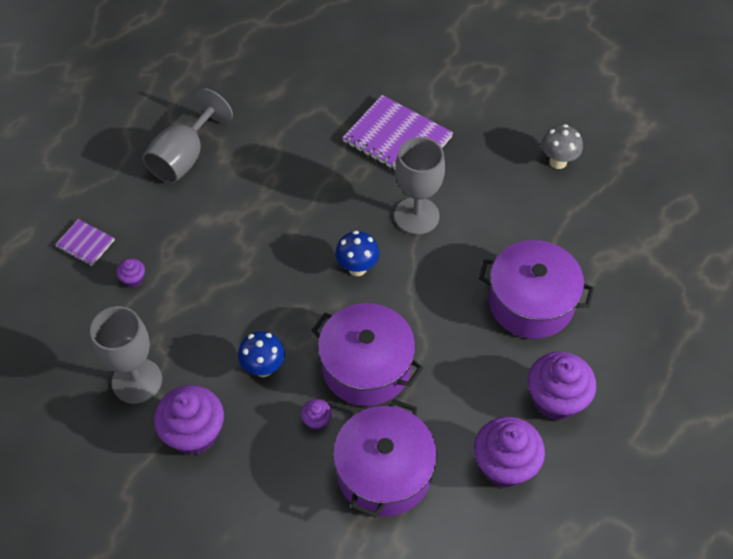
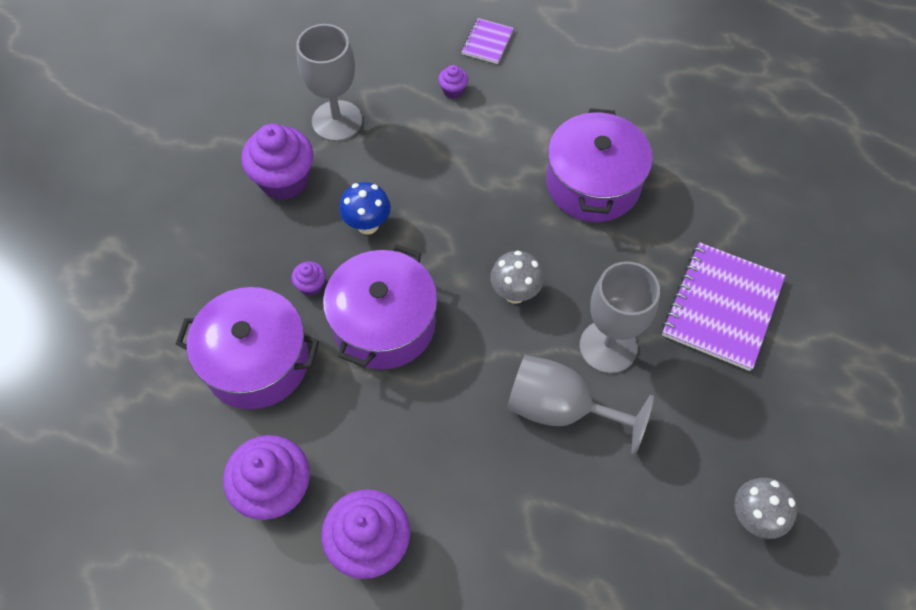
camera: 80 degrees right, 5 degrees up
grey goblet [143,88,233,183] -> grey goblet moved to [507,355,654,455]
blue mushroom [335,231,380,276] -> grey mushroom [490,251,544,304]
purple pot [478,240,594,339] -> purple pot moved to [546,108,653,222]

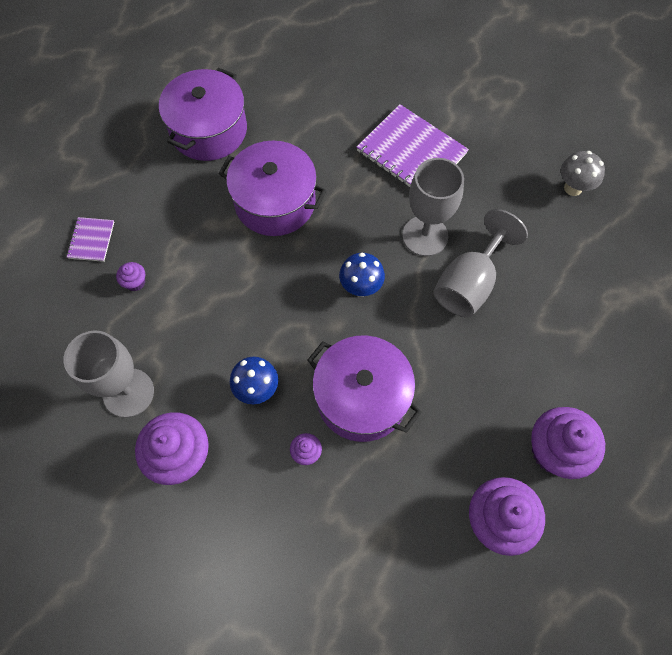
camera: 75 degrees left, 5 degrees up
purple pot [176,287,319,409] -> purple pot moved to [159,68,247,161]
purple notebook [461,18,514,64] -> purple notebook turned 60 degrees clockwise [67,217,114,262]
grey mushroom [490,251,544,304] -> blue mushroom [339,253,385,297]

